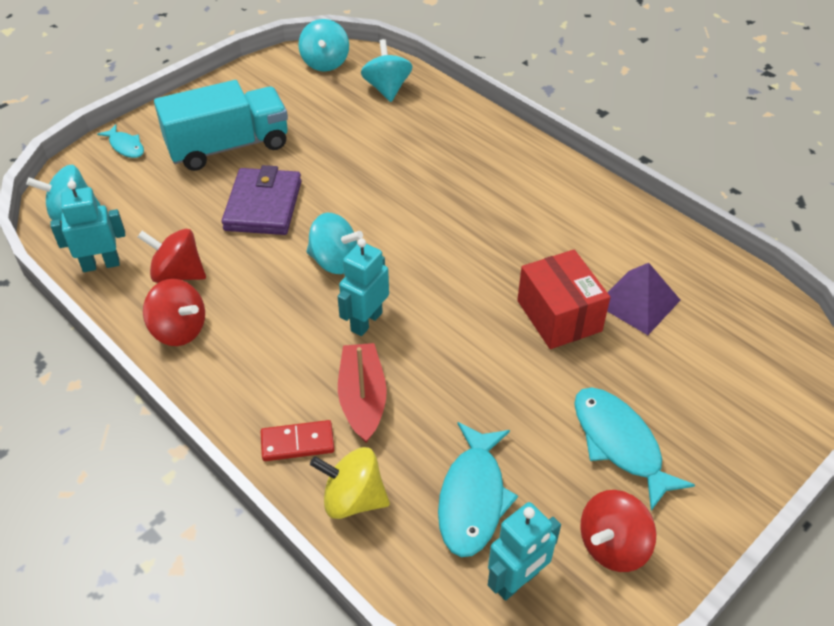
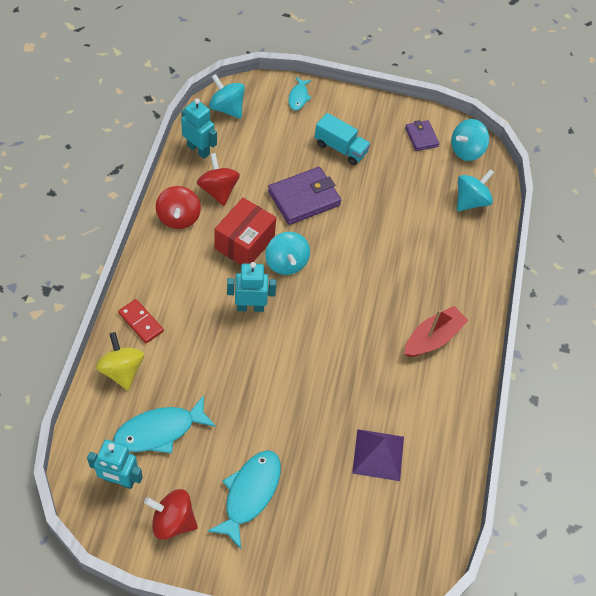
camera: 50 degrees right, 10 degrees up
turquoise truck [154,80,288,171] -> turquoise truck [315,113,370,165], size x0.60
red boat [338,343,387,443] -> red boat moved to [405,306,469,357]
red box [517,250,610,349] -> red box moved to [214,198,276,265]
none -> purple wallet [405,120,439,151]

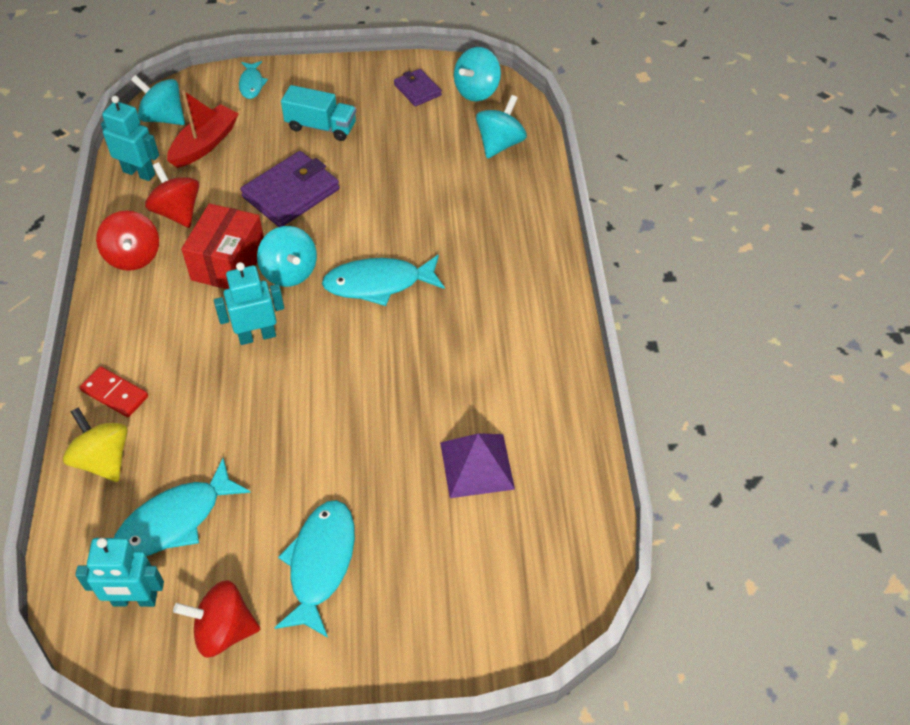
camera: 10 degrees left, 5 degrees down
red boat [405,306,469,357] -> red boat moved to [167,90,239,168]
none -> turquoise fish [322,255,445,306]

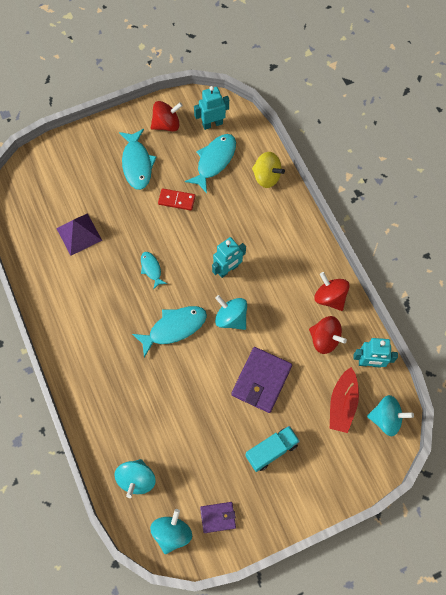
camera: 160 degrees right, 15 degrees up
red domino [80,366,148,417] -> red domino moved to [158,188,195,211]
red box [181,203,264,289] -> none
turquoise fish [239,61,268,99] -> turquoise fish moved to [141,252,167,290]
turquoise truck [281,85,356,141] -> turquoise truck turned 150 degrees clockwise [245,426,300,472]
purple wallet [394,69,442,107] -> purple wallet turned 45 degrees counterclockwise [200,502,236,533]

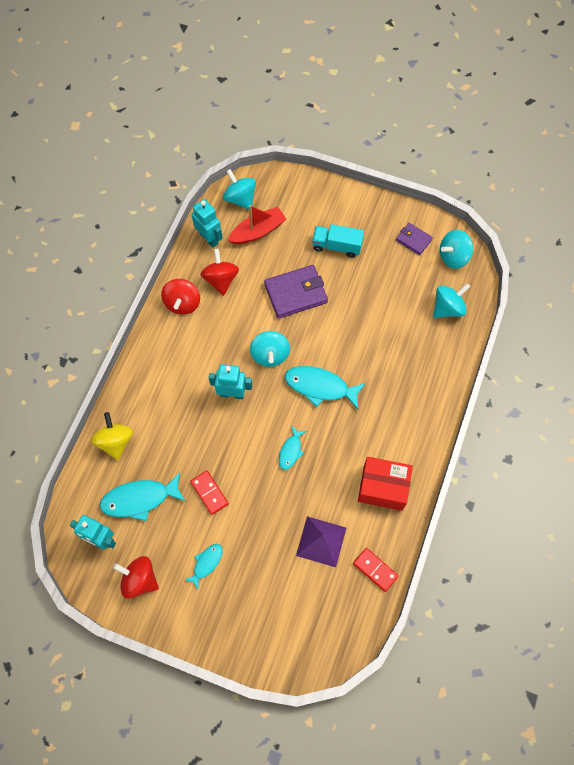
camera: 135 degrees left, 0 degrees up
turquoise fish [119,129,157,190] -> turquoise fish [185,544,223,589], size x0.56
none -> red domino [353,548,399,592]
none -> red box [358,457,413,511]

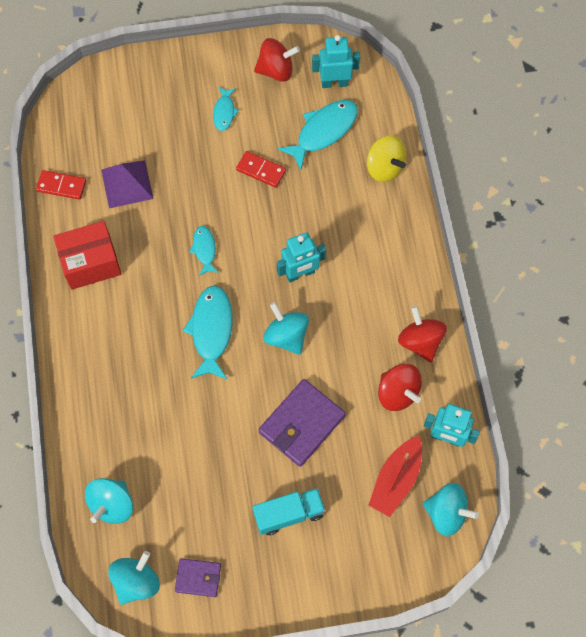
camera: 150 degrees right, 0 degrees up
turquoise fish [285,366,366,409] -> turquoise fish turned 75 degrees counterclockwise [182,285,233,379]

